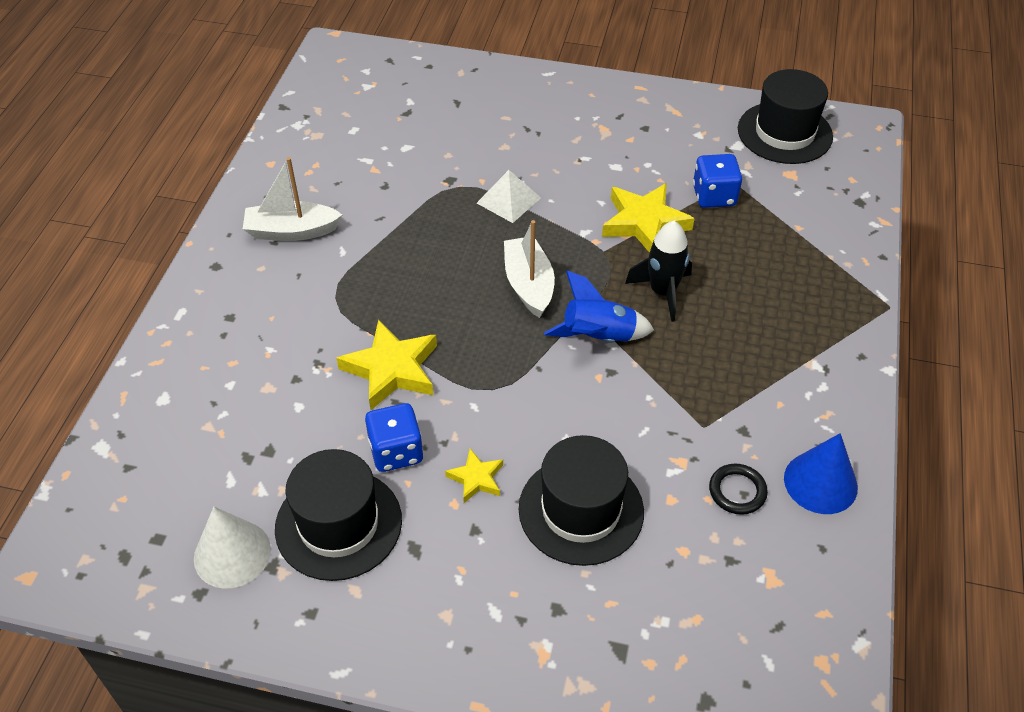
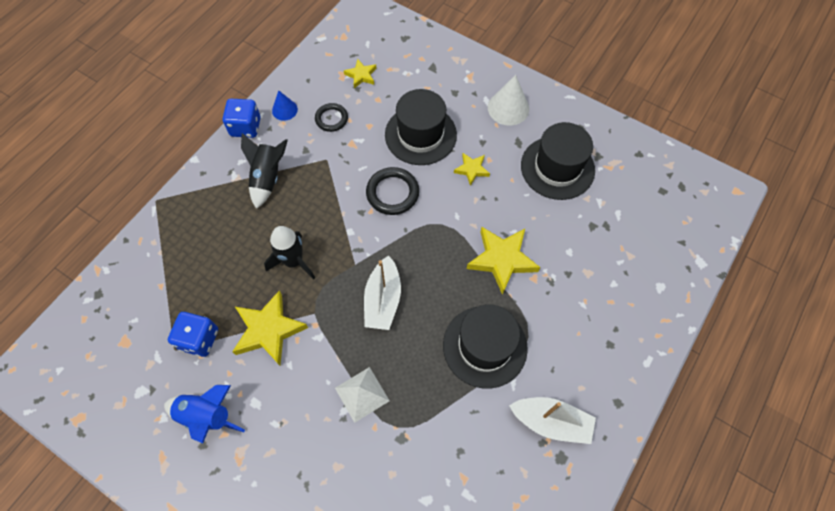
camera: 160 degrees left, 15 degrees up
white cone [194,507,271,589] -> white cone moved to [488,75,529,126]
blue dice [365,403,423,472] -> blue dice moved to [223,99,261,138]
blue rocket [544,271,654,343] -> blue rocket moved to [164,385,245,443]
black hat [738,69,833,164] -> black hat moved to [443,304,528,389]
blue cone [784,433,858,514] -> blue cone [272,90,298,121], size x0.61
none -> black rocket [241,133,288,209]
none -> yellow star [344,59,377,88]
none -> black ring [366,167,419,215]

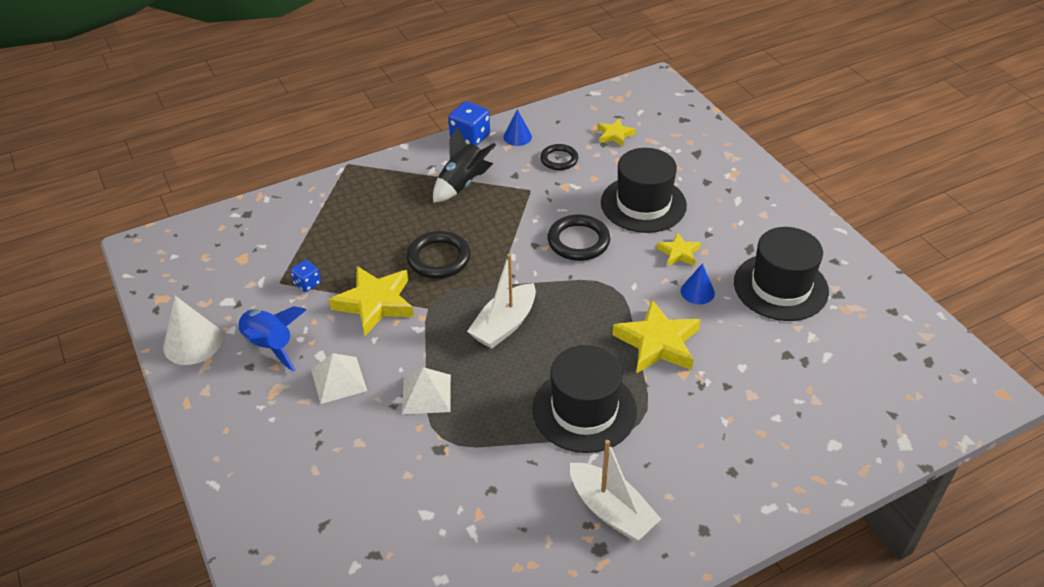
camera: 30 degrees right, 20 degrees down
blue dice [168,312,218,357] -> blue dice [290,260,321,292], size x0.58
black rocket [264,226,315,280] -> black ring [407,231,470,279]
white cone [488,75,529,126] -> white cone moved to [163,296,222,365]
none -> white pyramid [311,353,367,404]
none -> blue cone [681,263,715,304]

